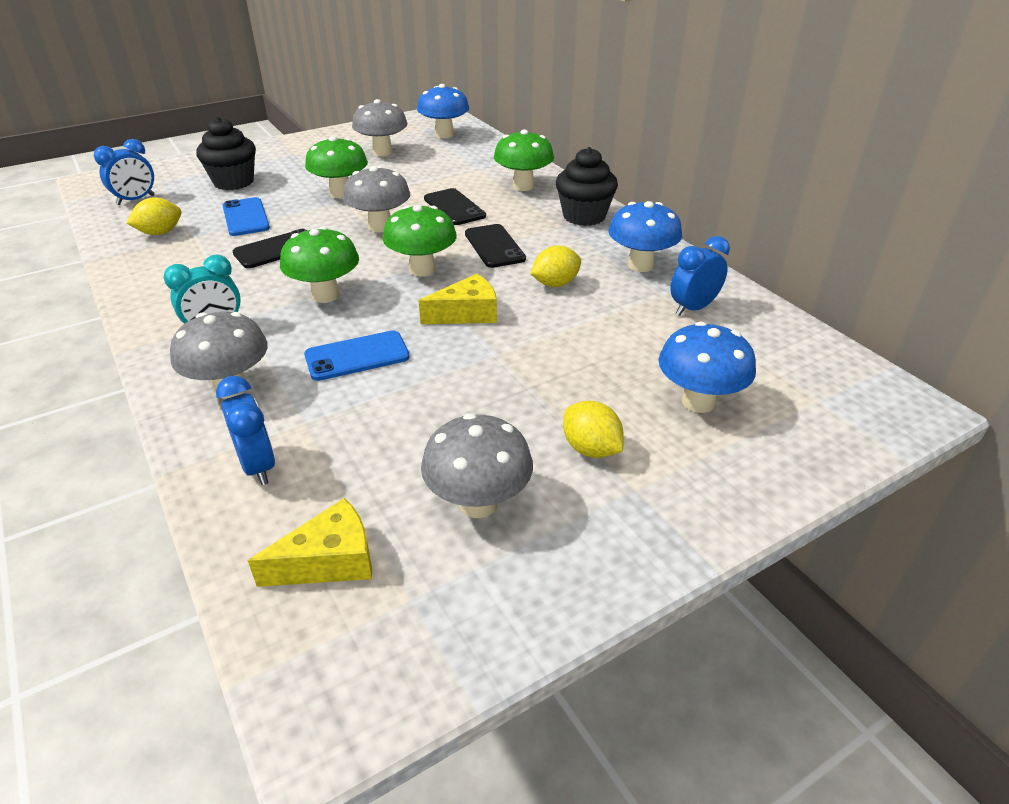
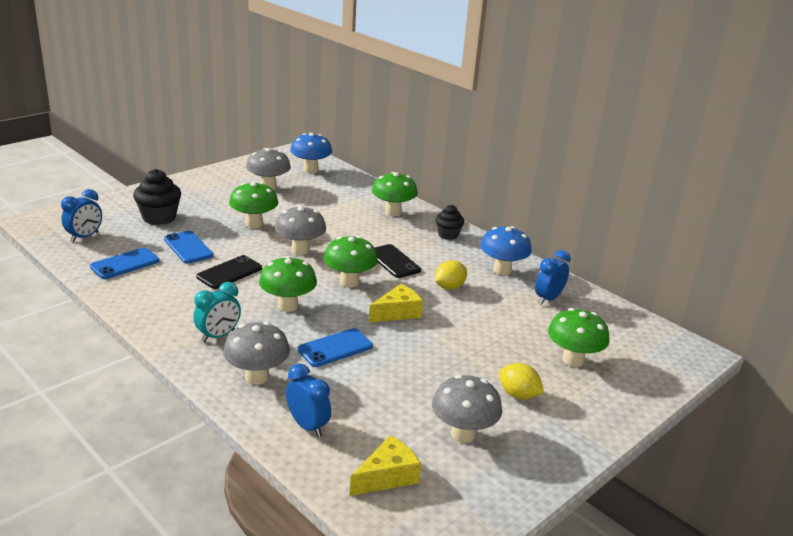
camera: 15 degrees left, 10 degrees down
yellow lemon [127,198,182,235] -> blue phone [90,248,160,279]
black phone [424,188,486,225] -> none
black cupcake [556,147,618,226] -> black cupcake [435,205,464,240], size x0.64
blue mushroom [659,322,756,413] -> green mushroom [548,308,610,367]

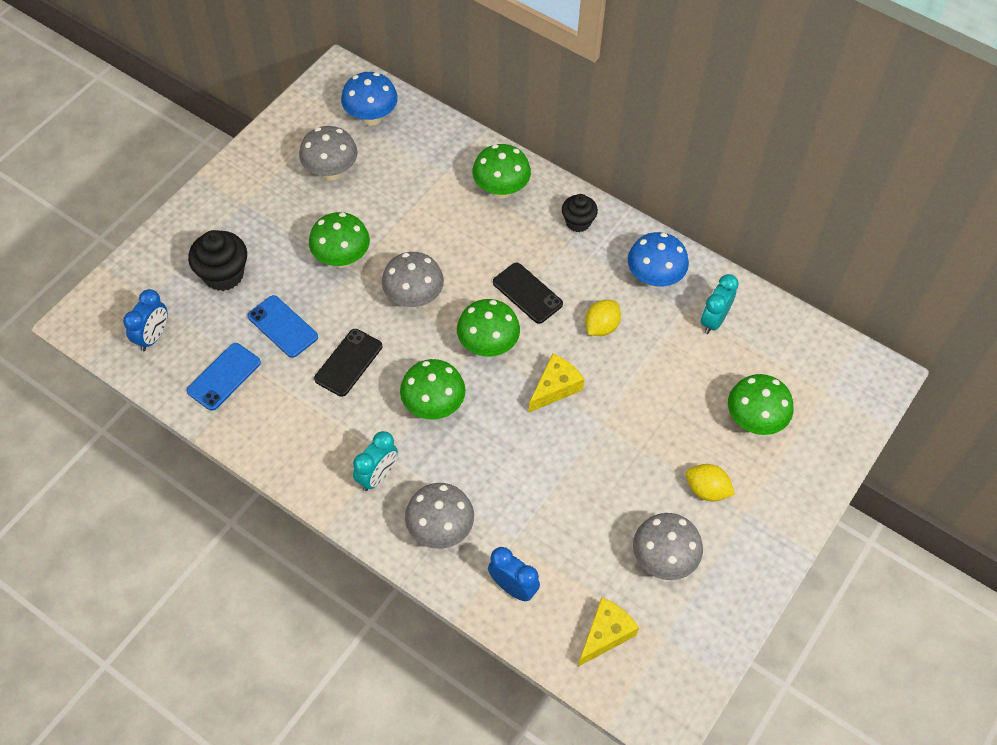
camera: 10 degrees left, 30 degrees up
blue phone [298,328,373,367] -> none
blue clock [535,250,571,305] -> turquoise clock [701,274,739,334]

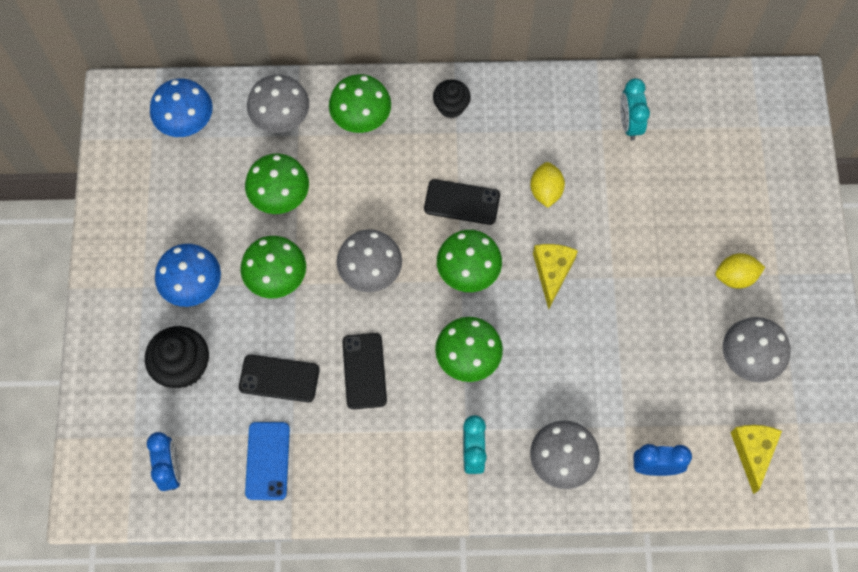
camera: 35 degrees left, 10 degrees up
blue phone [248,295,318,358] -> black phone [239,355,319,402]
grey mushroom [299,126,357,181] -> grey mushroom moved to [247,74,309,133]
blue mushroom [628,232,689,288] -> blue mushroom moved to [155,244,221,307]
green mushroom [728,374,793,435] -> green mushroom moved to [245,153,309,214]

